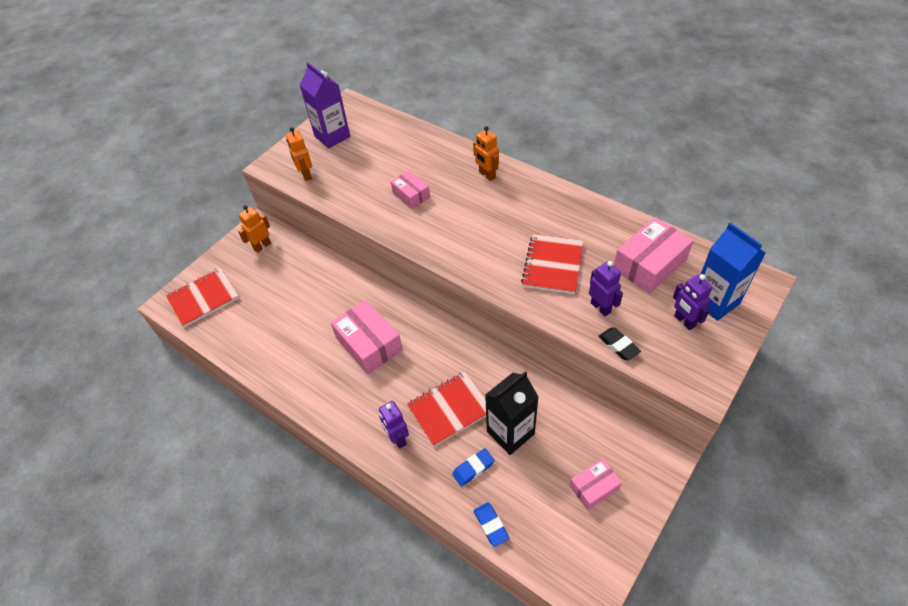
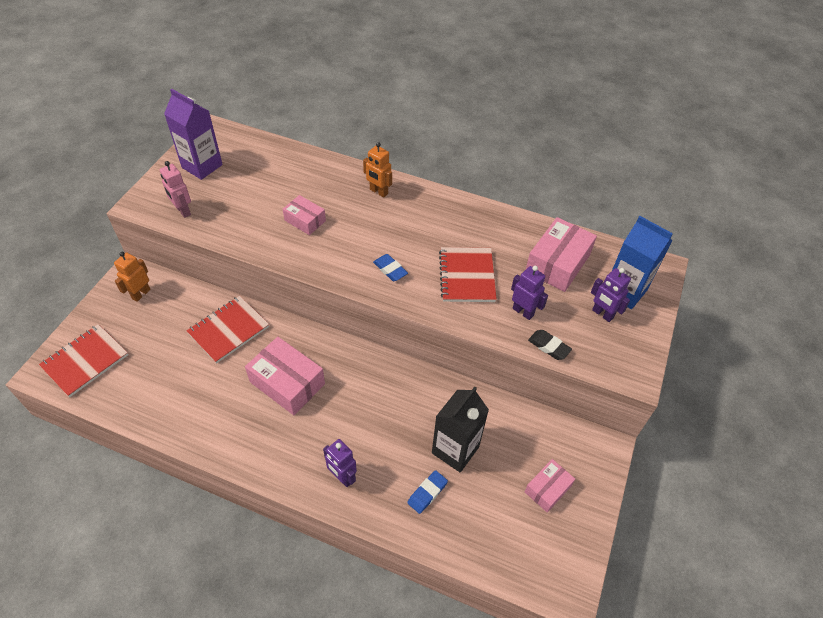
camera: 20 degrees left, 0 degrees up
orange robot [286,127,312,181] -> pink robot [160,161,191,218]
red notebook [407,372,486,447] -> red notebook moved to [187,296,269,364]
blue eraser [473,503,509,547] -> blue eraser moved to [373,254,408,281]

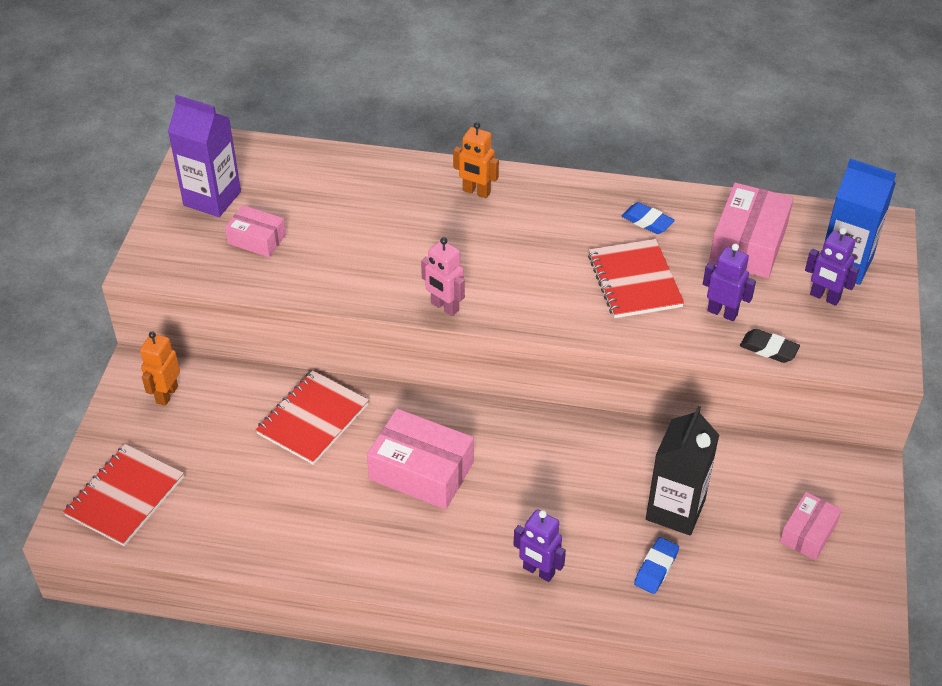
camera: 10 degrees left, 5 degrees down
pink robot [160,161,191,218] -> pink robot moved to [421,237,465,316]
pink box [283,195,326,235] -> pink box moved to [225,205,286,257]
blue eraser [373,254,408,281] -> blue eraser moved to [622,202,675,234]

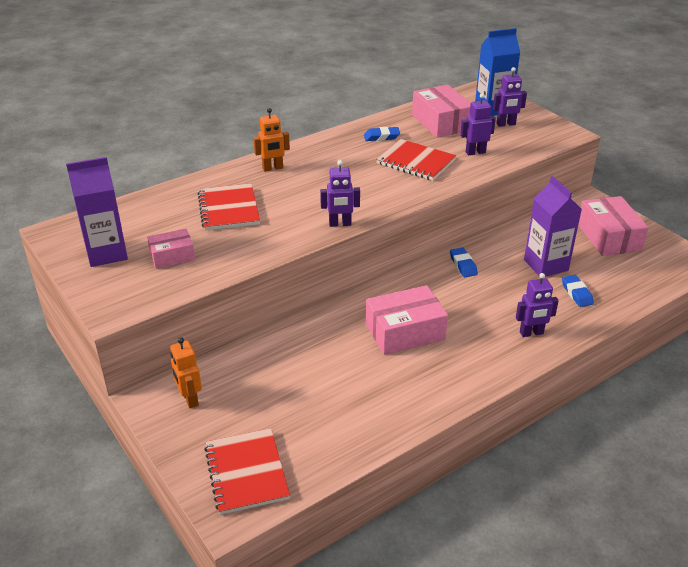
camera: 45 degrees left, 10 degrees down
red notebook [255,370,369,465] -> red notebook moved to [198,183,260,231]
pink robot [421,237,465,316] -> purple robot [320,160,360,227]
black carton [646,406,719,536] -> purple carton [524,176,582,277]
black eraser [740,329,800,363] -> none
pink box [780,492,842,560] -> pink box [578,196,649,256], size x1.70
none -> blue eraser [450,247,478,277]

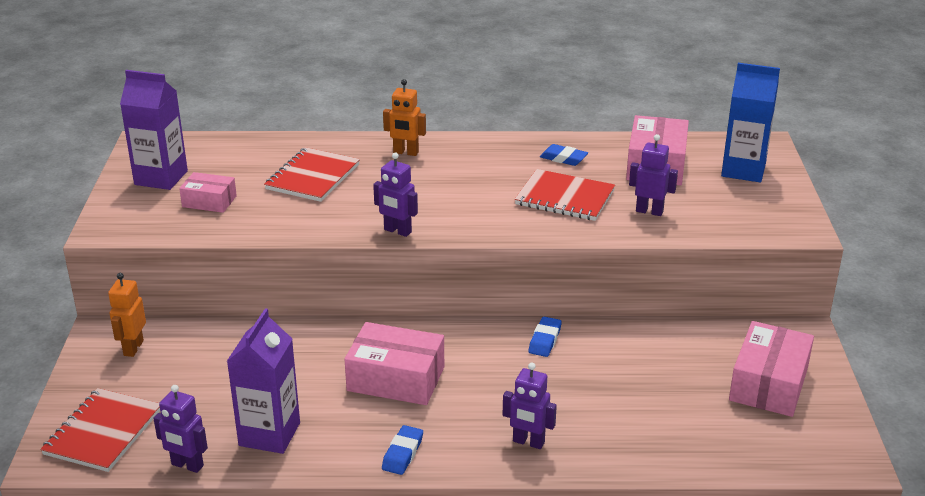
camera: 35 degrees right, 5 degrees down
red notebook [376,139,456,181] -> red notebook turned 45 degrees counterclockwise [515,169,615,221]
purple robot [493,67,527,127] -> purple robot moved to [153,385,208,473]
purple carton [524,176,582,277] -> purple carton moved to [227,308,300,454]
blue eraser [562,275,594,307] -> blue eraser moved to [382,425,423,475]

